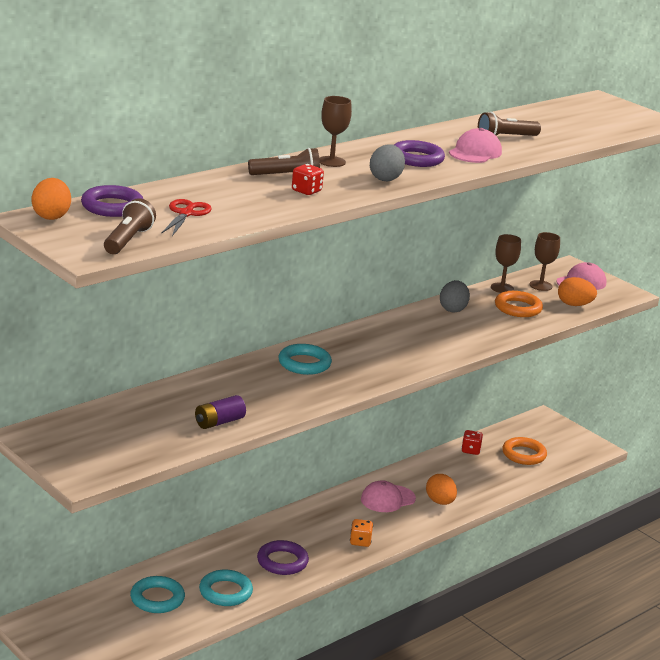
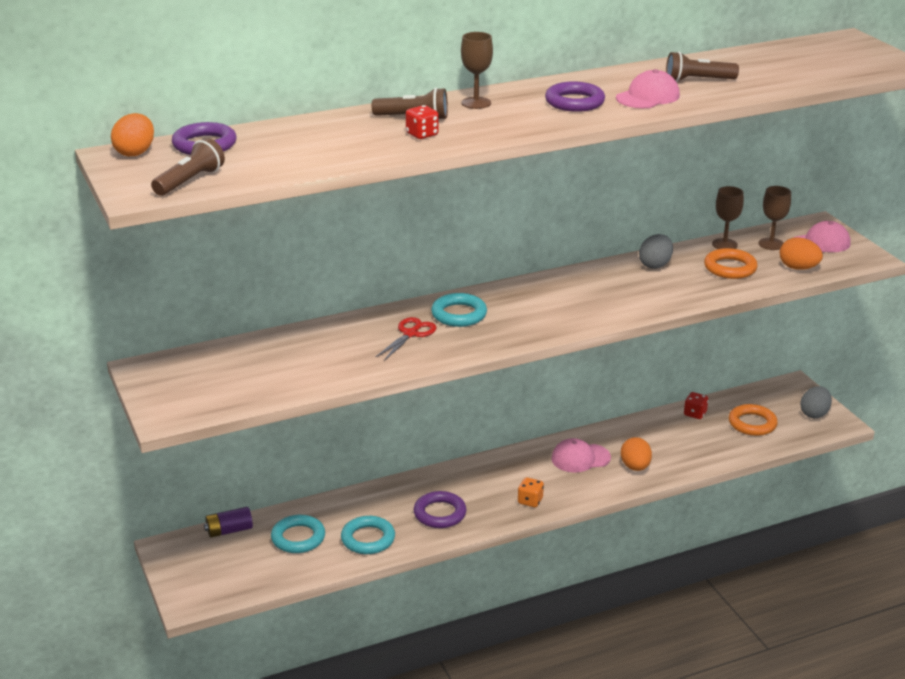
camera: 20 degrees right, 5 degrees up
red scissors [162,199,212,236] -> red scissors moved to [376,317,437,361]
purple battery [195,395,246,429] -> purple battery moved to [204,507,253,538]
grey egg [370,144,405,181] -> grey egg moved to [800,386,832,418]

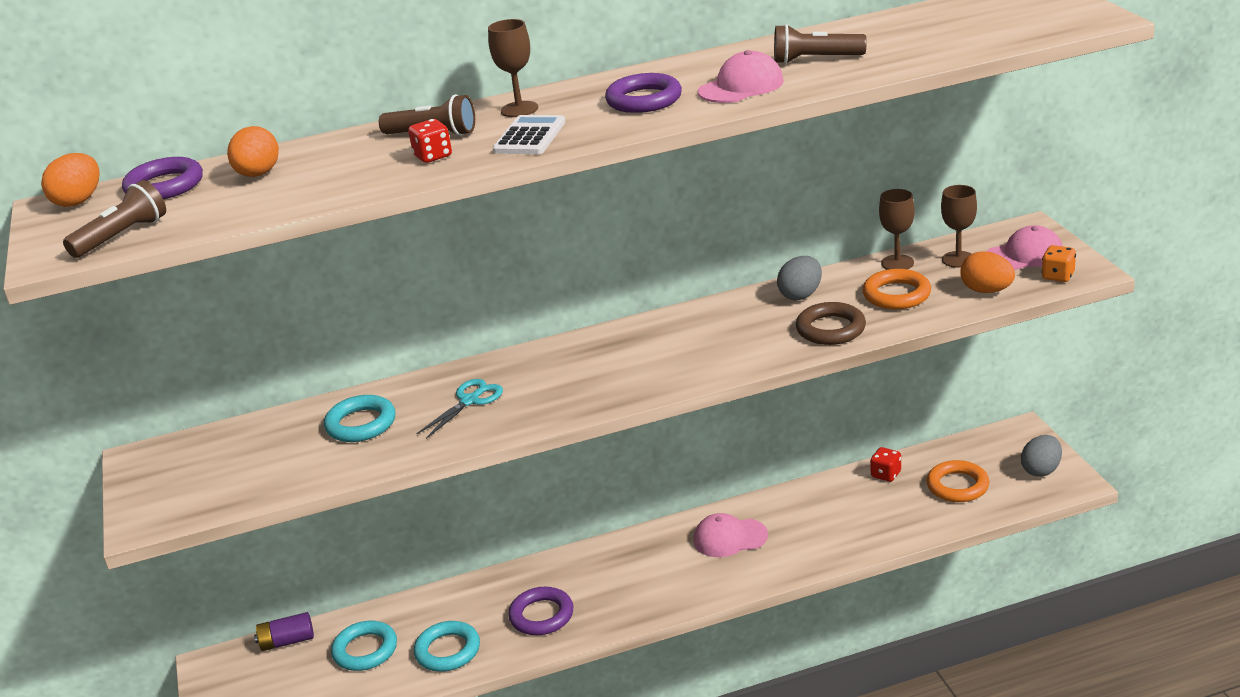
camera: 10 degrees right, 0 degrees up
red scissors [376,317,437,361] -> turquoise scissors [416,379,503,439]
turquoise ring [431,293,487,327] -> turquoise ring moved to [324,395,395,442]
orange dice [518,477,544,507] -> orange dice moved to [1042,245,1076,282]
orange egg [621,437,652,471] -> orange egg moved to [227,126,279,177]
none -> white calculator [493,115,565,154]
none -> brown ring [796,302,866,345]

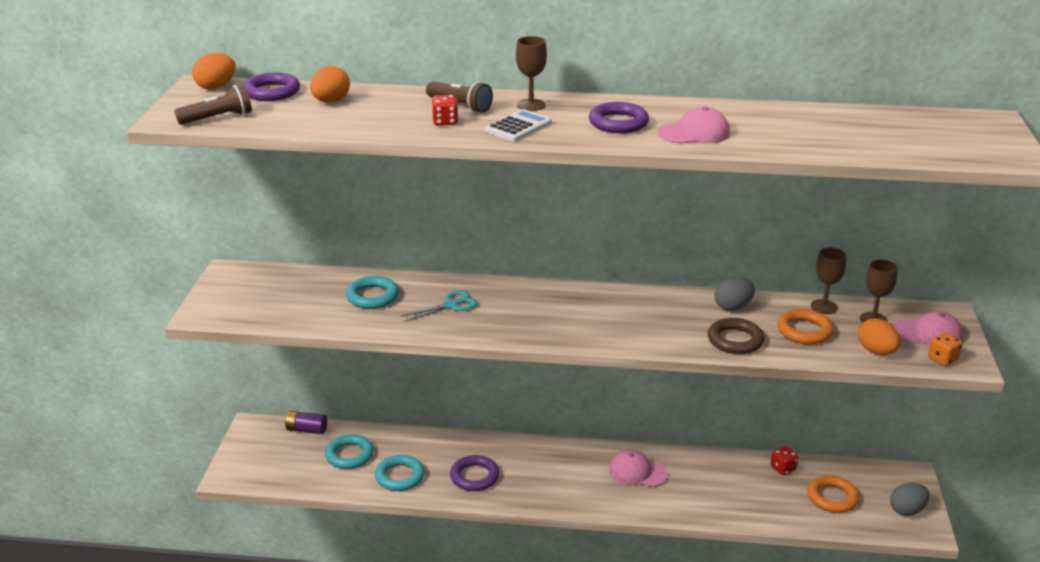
camera: 20 degrees right, 0 degrees up
brown flashlight [774,24,867,64] -> none

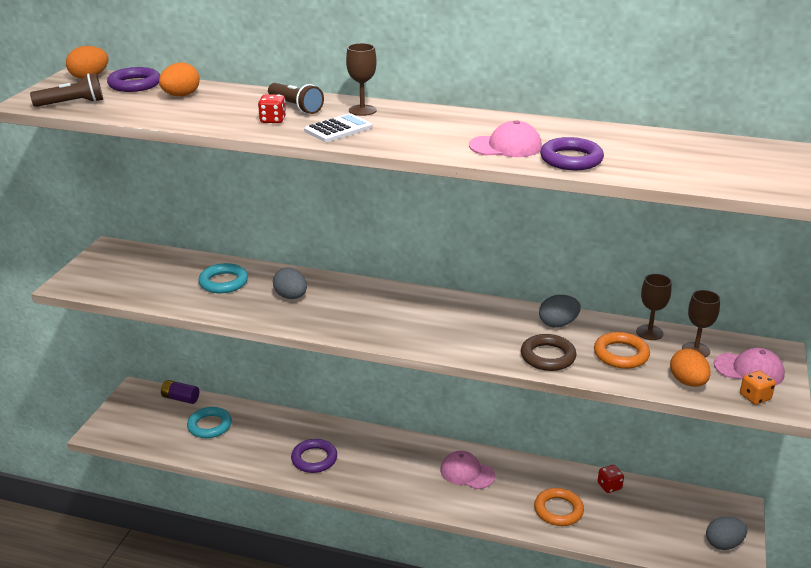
camera: 10 degrees right, 0 degrees up
turquoise ring [375,455,424,491] -> none
turquoise scissors [401,291,478,322] -> grey egg [273,267,307,299]
purple ring [589,102,649,133] -> purple ring moved to [540,137,604,170]
orange ring [807,475,859,513] -> orange ring moved to [534,488,584,526]

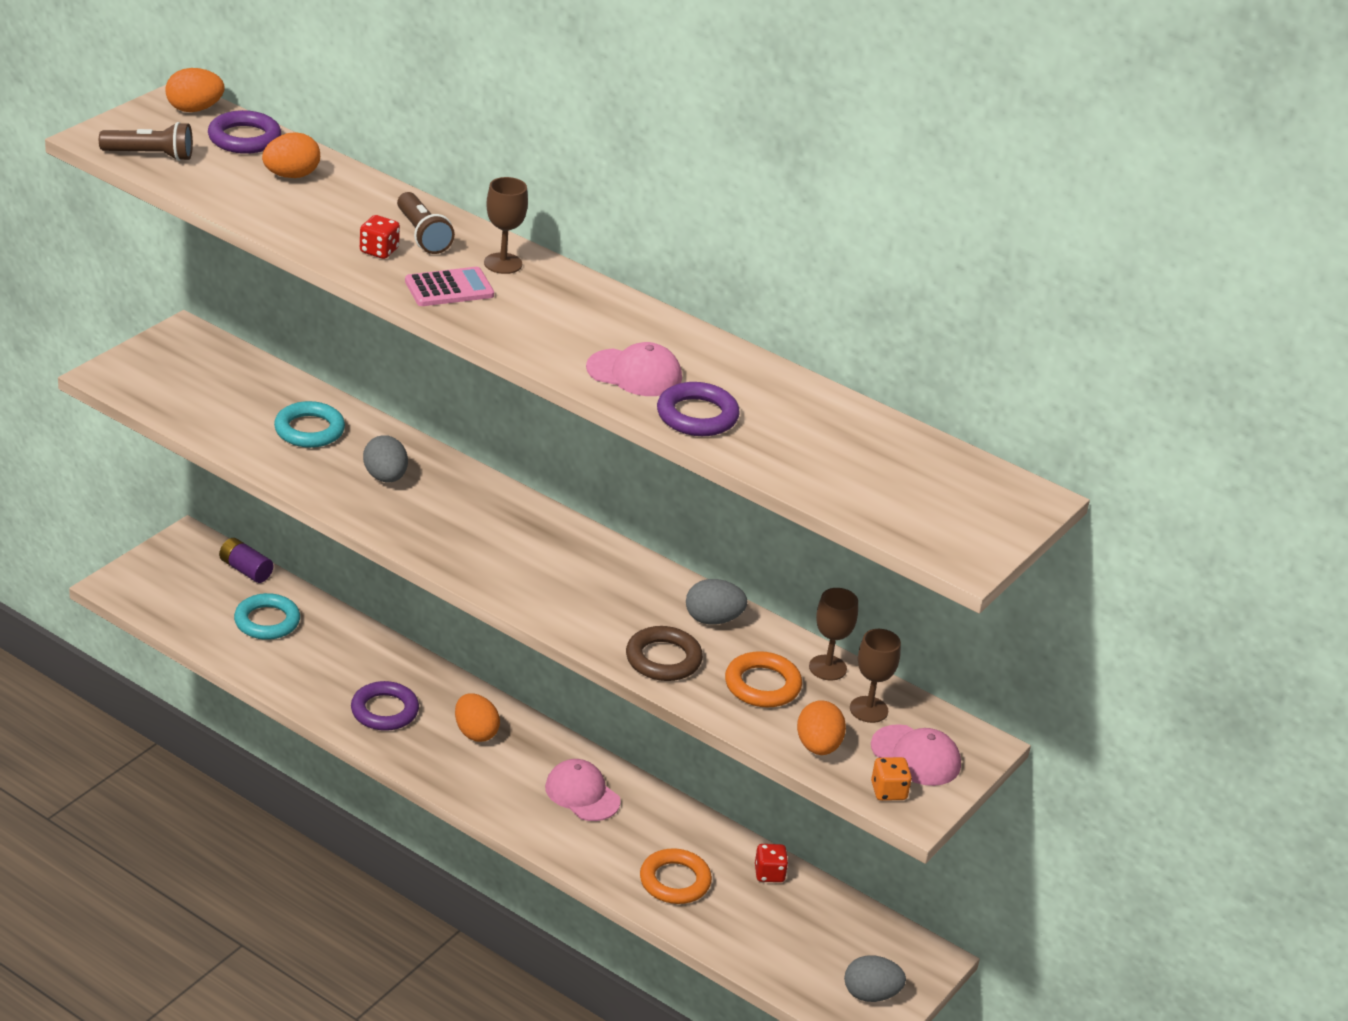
camera: 15 degrees right, 5 degrees up
white calculator [304,113,372,142] -> pink calculator [405,267,494,306]
none -> orange egg [455,693,500,742]

